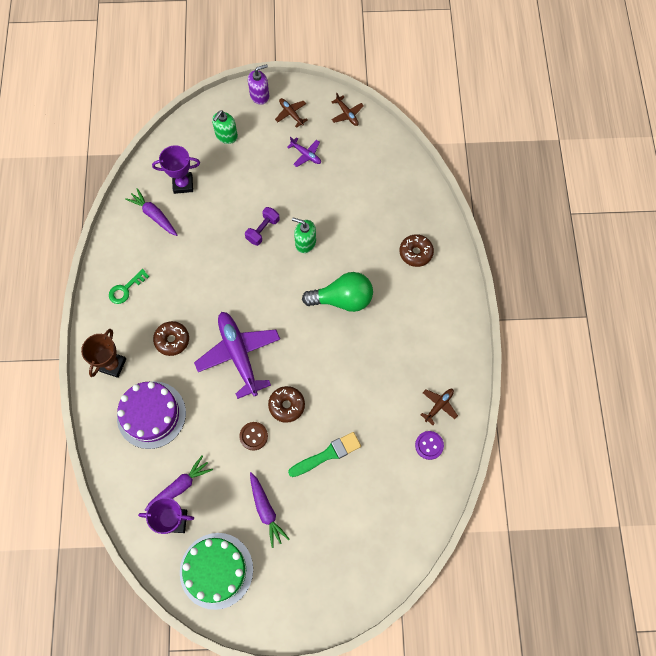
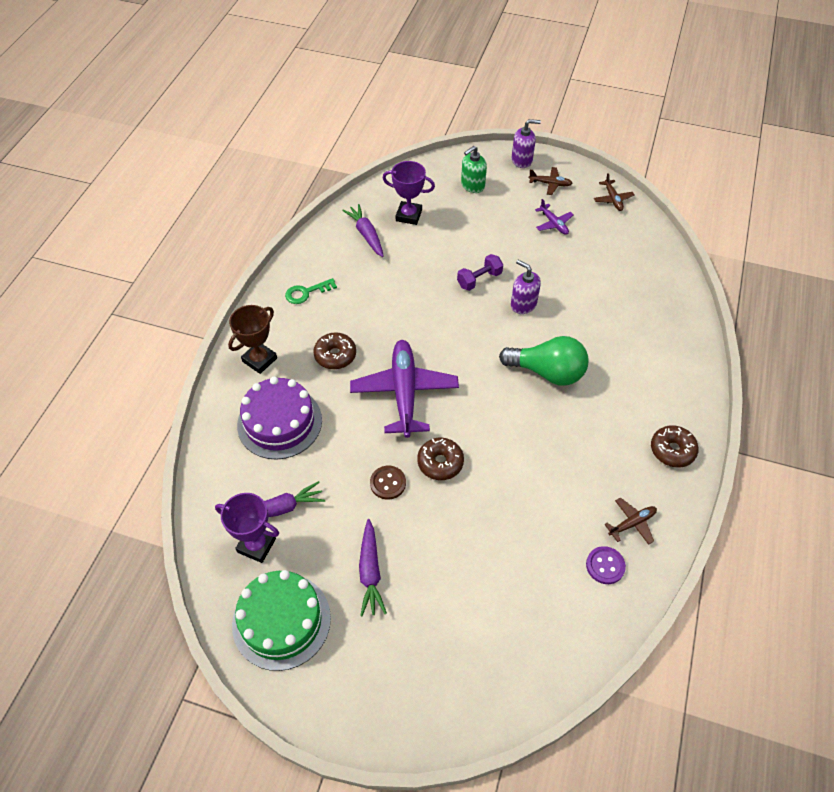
camera: 20 degrees right, 15 degrees down
brown plane [275,98,308,128] -> brown plane turned 120 degrees clockwise [529,167,573,195]
green brush [288,432,361,477] -> none
green soap dispenser [292,217,316,253] -> purple soap dispenser [511,260,541,314]
brown donut [399,234,434,267] -> brown donut moved to [651,425,699,467]

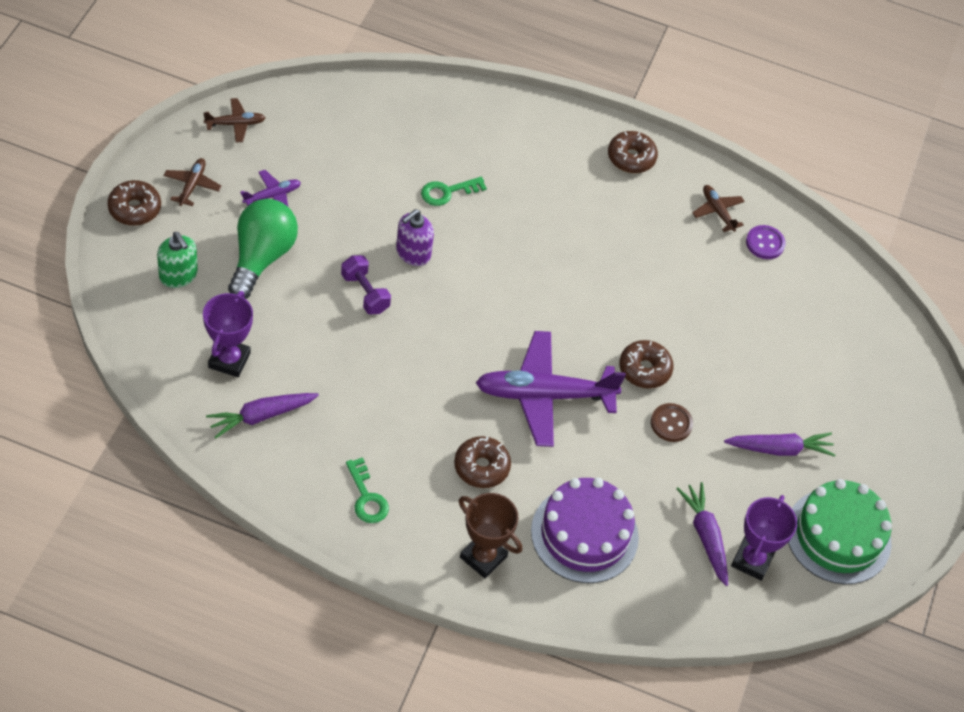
camera: 95 degrees left, 0 degrees up
green light bulb [499,336,589,386] -> green light bulb moved to [228,199,298,299]
purple soap dispenser [512,119,541,168] -> brown donut [107,180,161,226]
none -> green key [421,177,487,206]

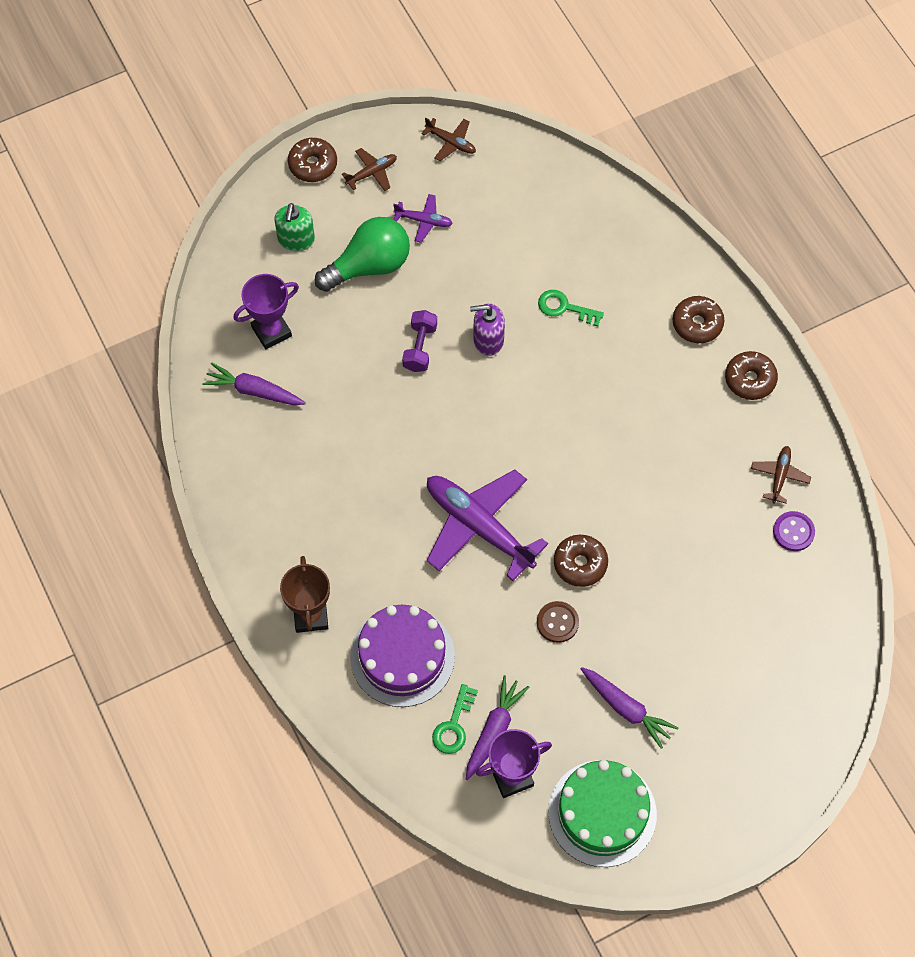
camera: 50 degrees right, 10 degrees up
green key [346,457,389,523] -> green key moved to [432,684,478,754]
brown donut [454,436,511,488] -> brown donut moved to [672,296,725,343]

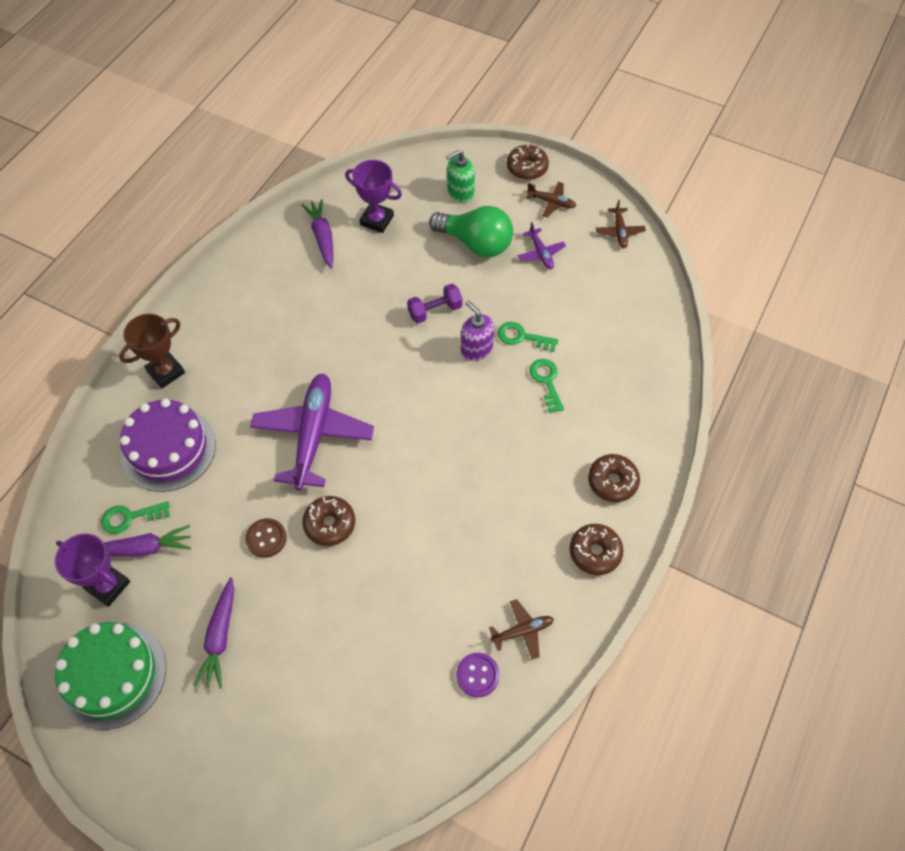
camera: 55 degrees right, 5 degrees down
none -> green key [498,322,558,352]

